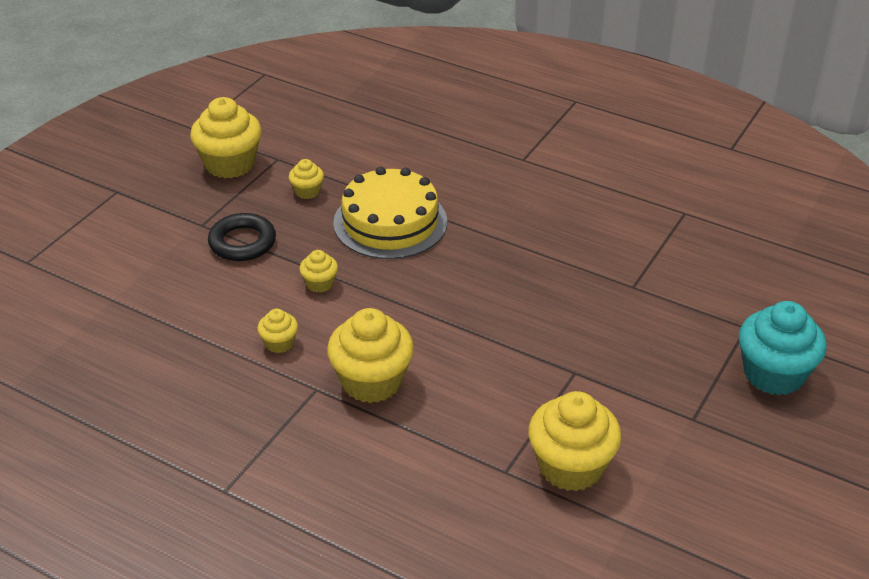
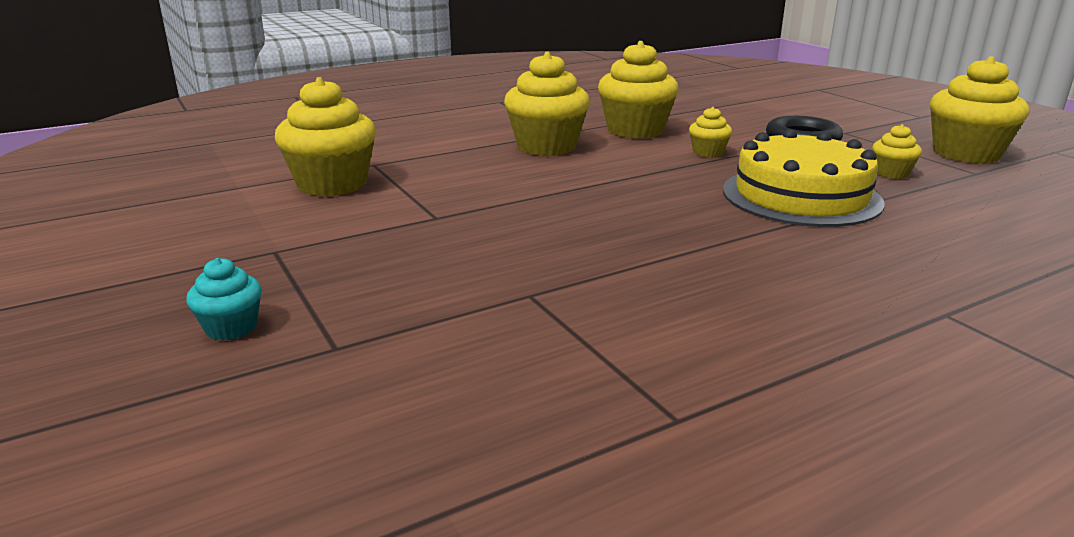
camera: 120 degrees right, 15 degrees down
yellow cupcake [257,309,298,353] -> yellow cupcake [598,41,679,139], size x2.04
turquoise cupcake [739,301,827,396] -> turquoise cupcake [186,258,262,341], size x0.49

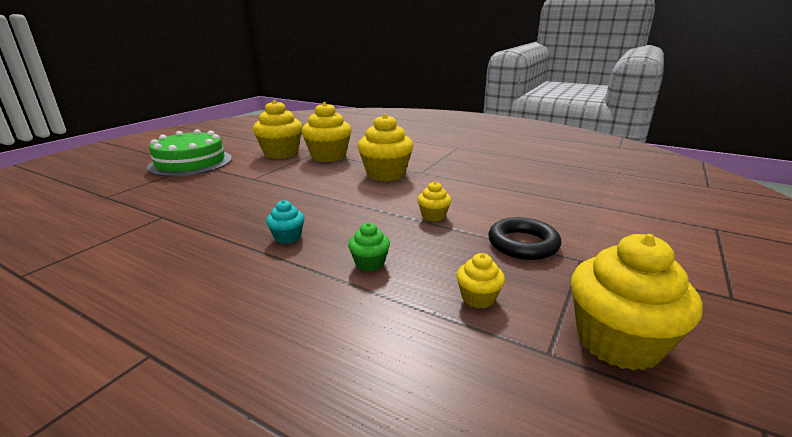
camera: 60 degrees right, 0 degrees up
turquoise cupcake [186,258,262,341] -> turquoise cupcake moved to [266,200,304,244]
yellow cupcake [598,41,679,139] -> yellow cupcake moved to [301,102,352,162]
yellow cake [723,129,885,227] -> green cupcake [348,223,390,271]
none -> green cake [147,129,232,177]

